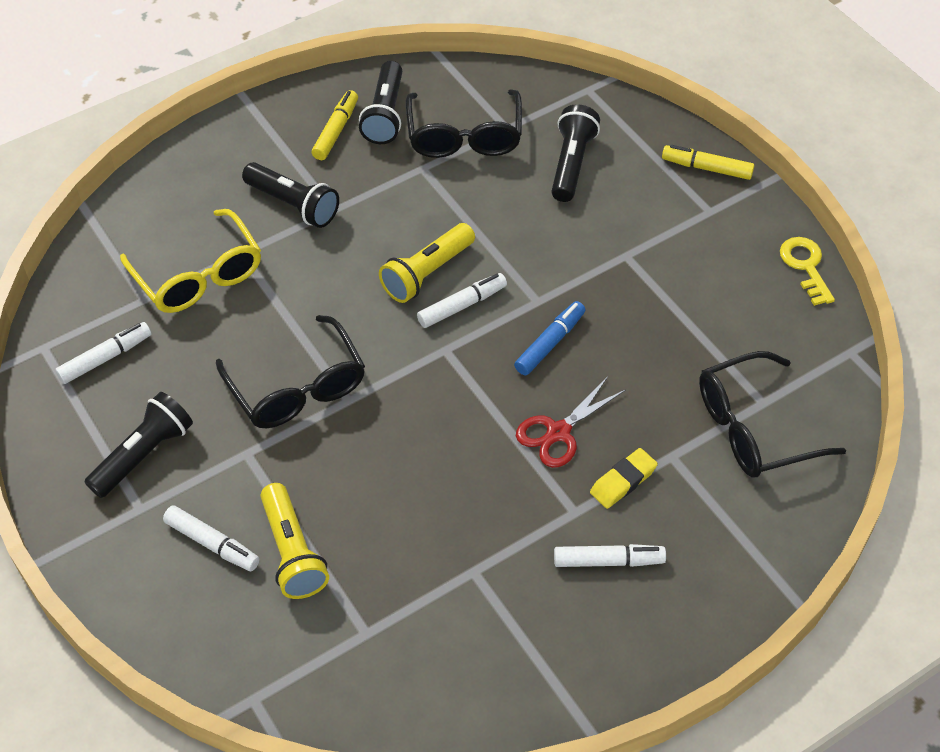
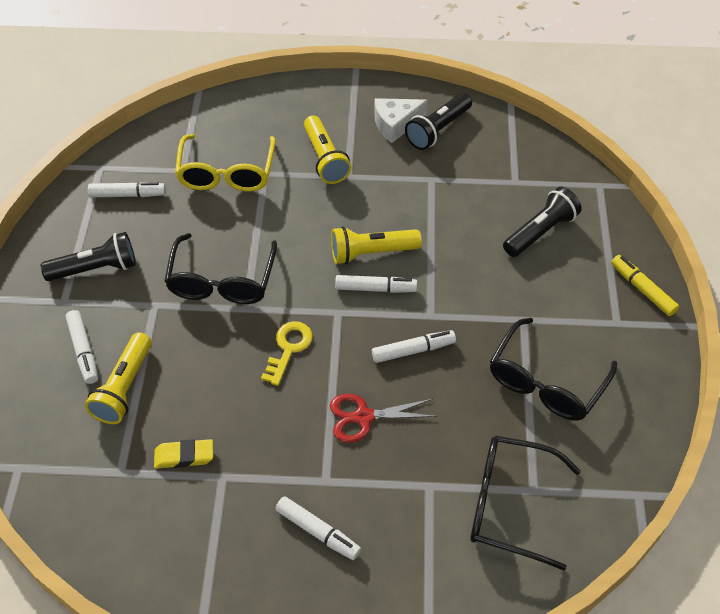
camera: 35 degrees right, 0 degrees up
black flashlight [242,162,339,228] -> yellow flashlight [304,115,351,184]
yellow marker [311,90,358,160] -> white cheese [374,98,428,143]
black glasses [406,90,522,158] -> black glasses moved to [490,318,617,421]
blue marker [514,301,586,375] -> white marker [372,330,456,363]
yellow eraser [590,448,658,509] -> yellow eraser moved to [154,439,213,469]
yellow key [780,237,835,306] -> yellow key moved to [261,321,313,386]

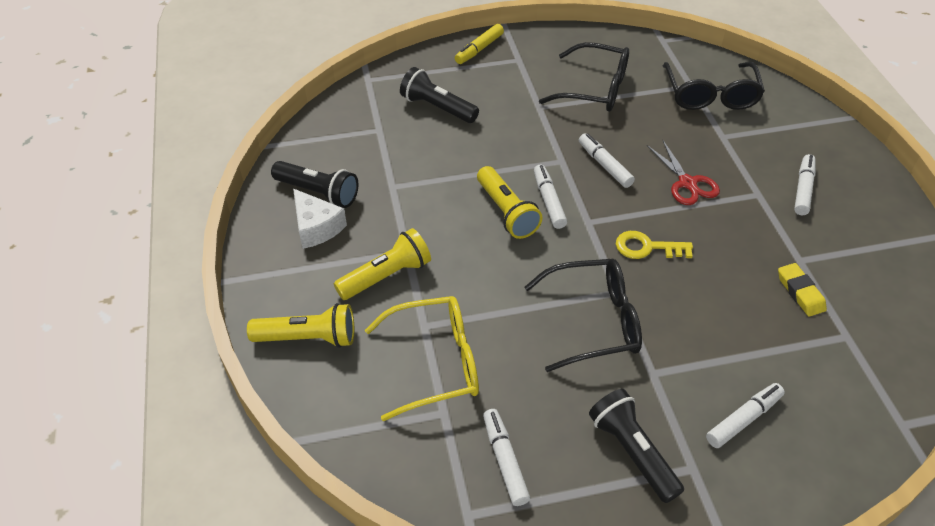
camera: 105 degrees left, 5 degrees down
yellow flashlight [85,332,152,424] -> yellow flashlight moved to [247,303,354,348]

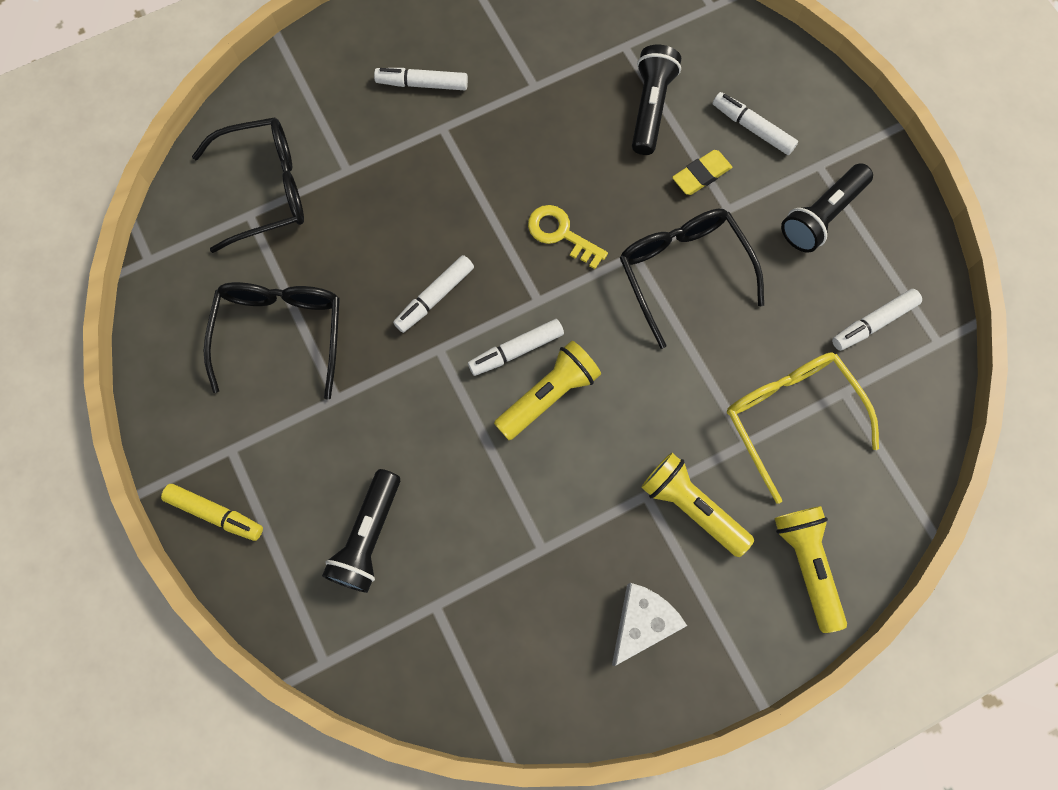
camera: 105 degrees left, 25 degrees up
black flashlight [271,161,358,208] -> black flashlight moved to [632,45,681,155]
yellow key [616,231,693,259] -> yellow key turned 135 degrees clockwise [528,205,608,269]
red scissors [647,141,720,205] -> none
yellow eraser [778,263,827,317] -> yellow eraser moved to [672,150,732,195]

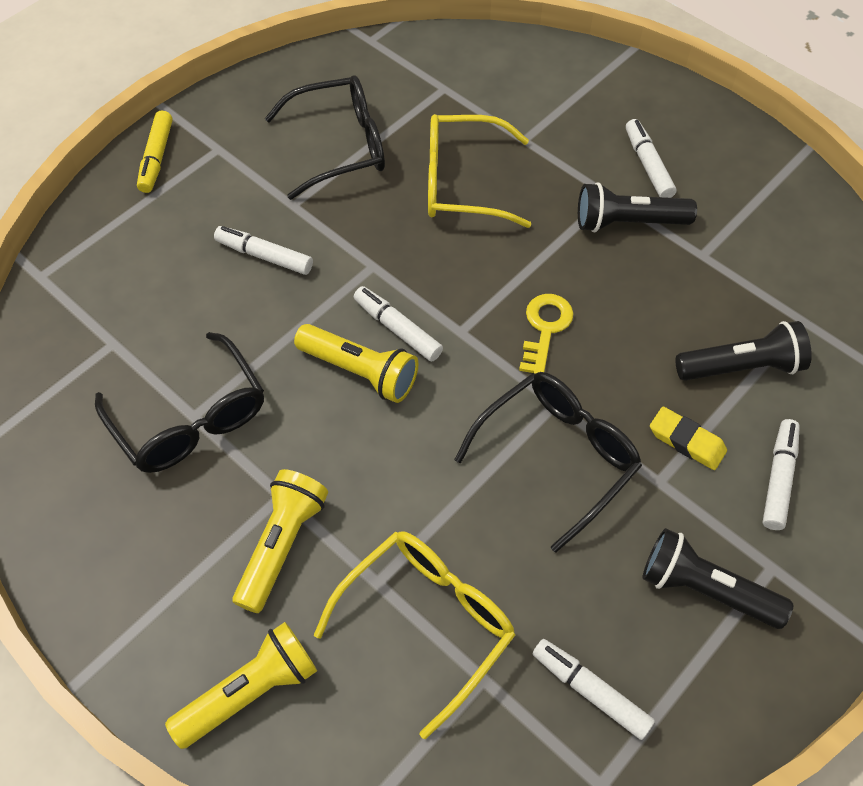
camera: 70 degrees right, 15 degrees down
black glasses [192,117,304,253] -> black glasses moved to [95,332,264,473]
black flashlight [322,469,400,593] -> black flashlight moved to [578,182,697,232]
white marker [393,255,474,333] -> white marker moved to [214,226,313,275]
white cheese [612,583,687,666] -> none
none -> yellow glasses [428,114,531,228]

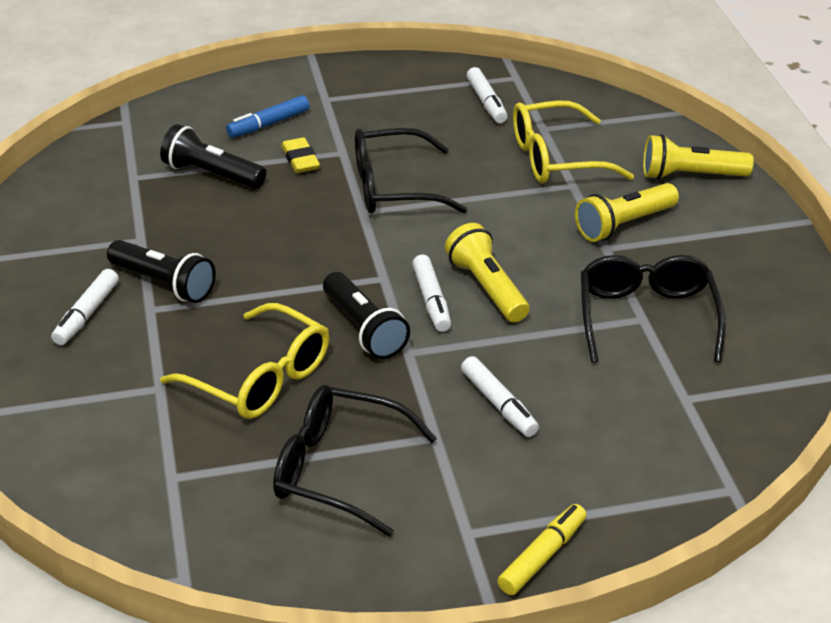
camera: 145 degrees left, 20 degrees down
yellow key [519,294,573,374] -> none
black flashlight [642,528,793,629] -> black flashlight moved to [323,272,410,359]
white marker [762,419,800,530] -> blue marker [226,95,309,138]

